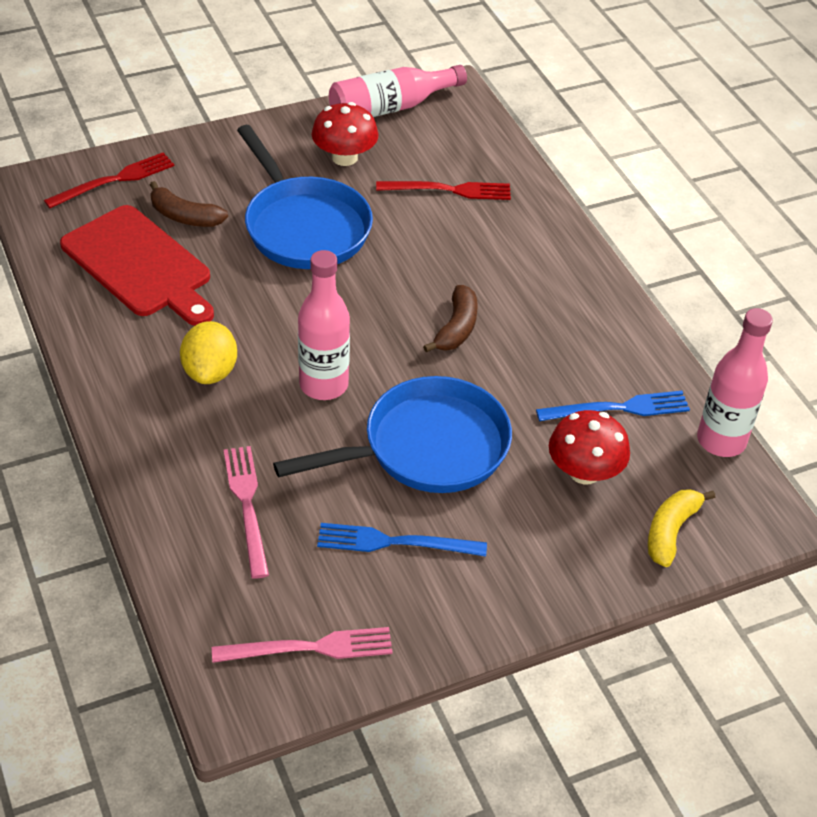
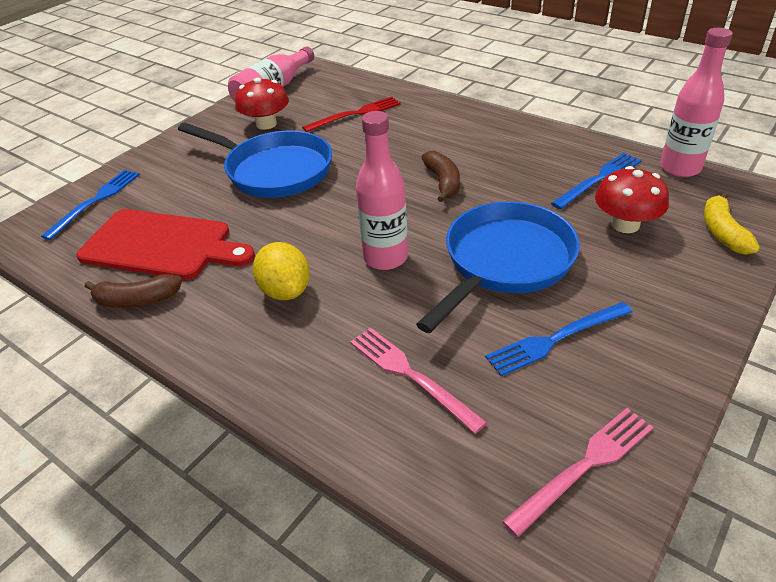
camera: 25 degrees left, 5 degrees down
red fork [44,152,175,208] -> blue fork [41,170,140,240]
brown banana [150,181,228,227] -> brown banana moved to [85,274,182,308]

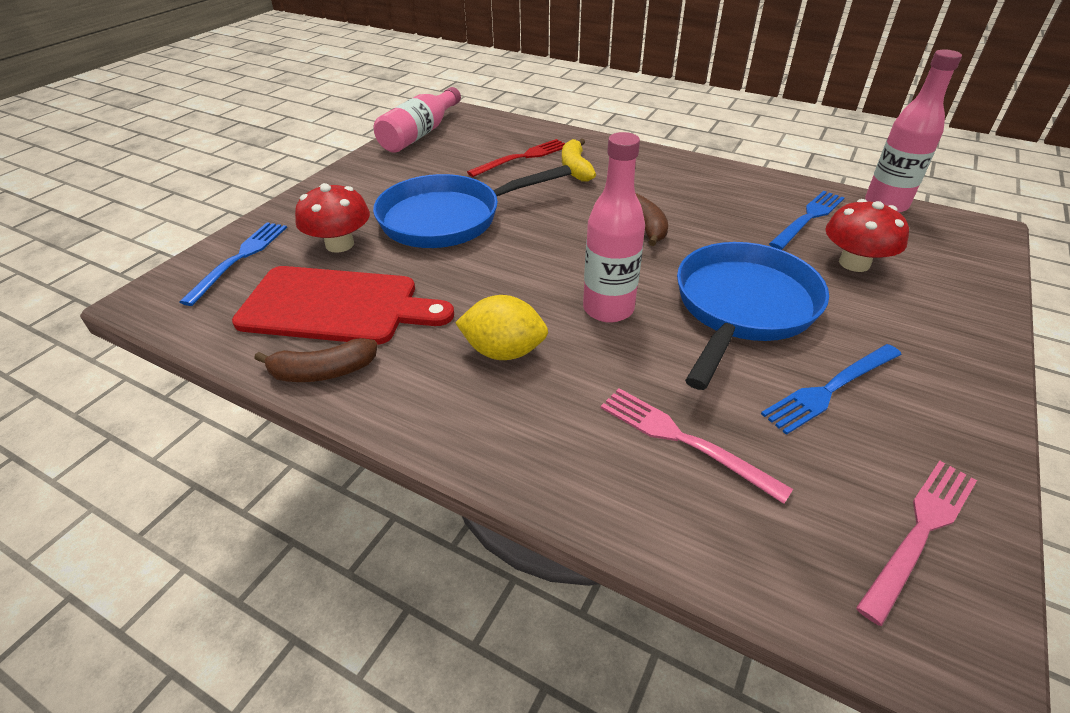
camera: 10 degrees left, 0 degrees up
blue pan [178,123,332,198] -> blue pan turned 135 degrees clockwise [373,165,571,248]
red mushroom [235,78,289,130] -> red mushroom moved to [295,183,370,253]
yellow lemon [253,242,310,300] -> yellow lemon turned 45 degrees counterclockwise [455,295,548,360]
yellow banana [704,192,760,255] -> yellow banana moved to [562,138,596,182]

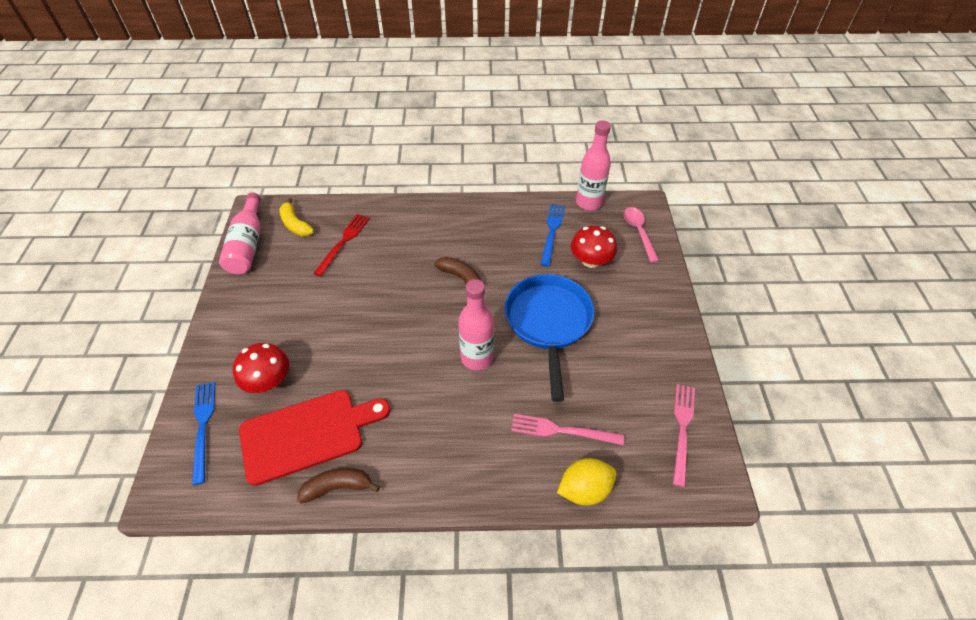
camera: 30 degrees left, 10 degrees up
brown banana [254,338,377,382] -> brown banana turned 150 degrees counterclockwise [297,468,380,504]
blue pan [373,165,571,248] -> none
yellow lemon [455,295,548,360] -> yellow lemon moved to [557,458,617,506]
yellow banana [562,138,596,182] -> yellow banana moved to [279,198,314,236]
blue fork [761,344,902,435] -> none
none -> pink spoon [624,207,659,263]

